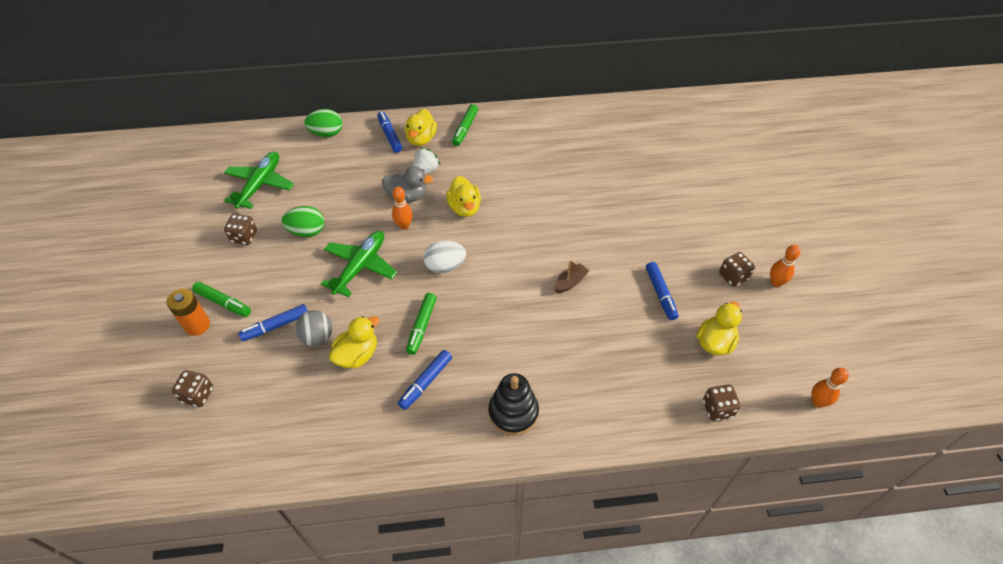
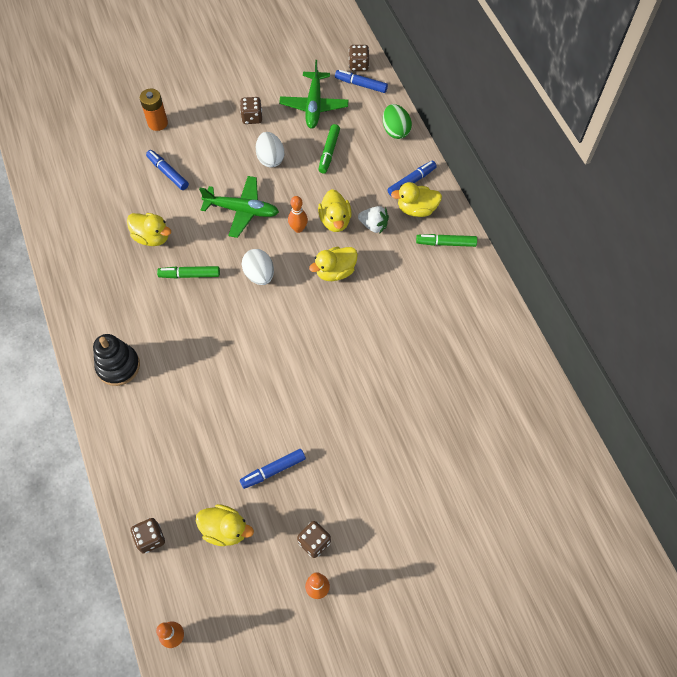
camera: 75 degrees right, 10 degrees up
brown dice [172,370,213,407] -> brown dice moved to [349,45,369,71]
green marker [192,281,251,317] -> green marker moved to [318,124,340,174]
green plane [224,152,294,209] -> green plane turned 90 degrees clockwise [279,60,348,129]
green egg [282,206,324,237] -> white egg [256,132,284,168]
grey ball [295,310,332,346] -> none
grey duck [382,166,433,202] -> yellow duck [318,189,352,232]
blue marker [398,350,452,410] -> blue marker moved to [335,70,388,93]
brown boat [555,260,589,293] -> none

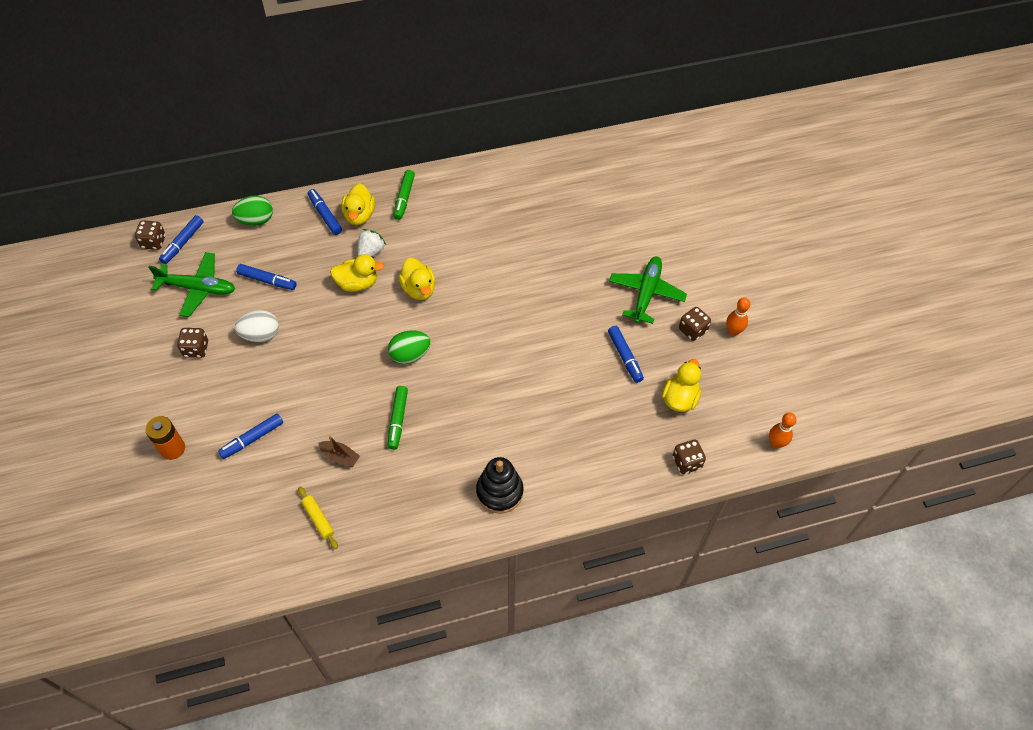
camera: 85 degrees left, 5 degrees down
yellow duck [127,213,171,246] -> brown boat [318,435,360,467]
green plane [199,176,279,238] -> green plane moved to [609,256,687,324]
white egg [242,249,274,285] -> green egg [388,330,431,364]
orange bowling pin [288,196,308,233] -> none
green marker [318,124,340,174] -> blue marker [236,264,297,290]
none -> yellow rolling pin [298,486,338,549]

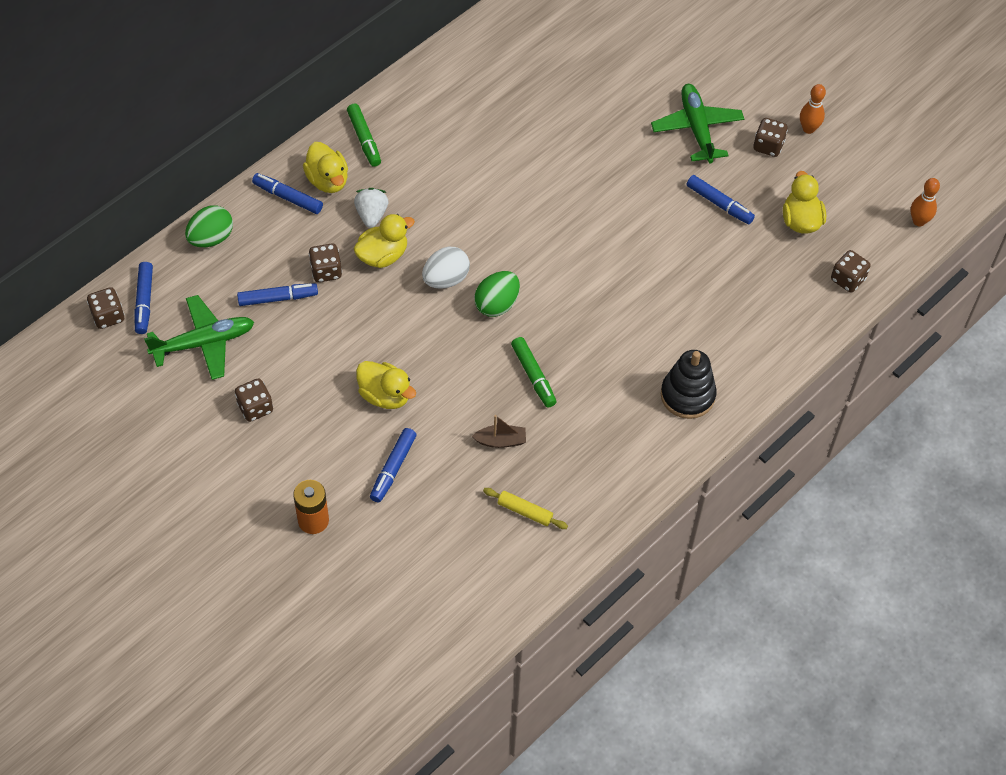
camera: 30 degrees left, 0 degrees up
white egg [235,310,279,342] -> white egg moved to [422,247,470,289]
yellow duck [399,258,435,300] -> yellow duck moved to [356,361,416,409]
none -> brown dice [309,243,342,282]

